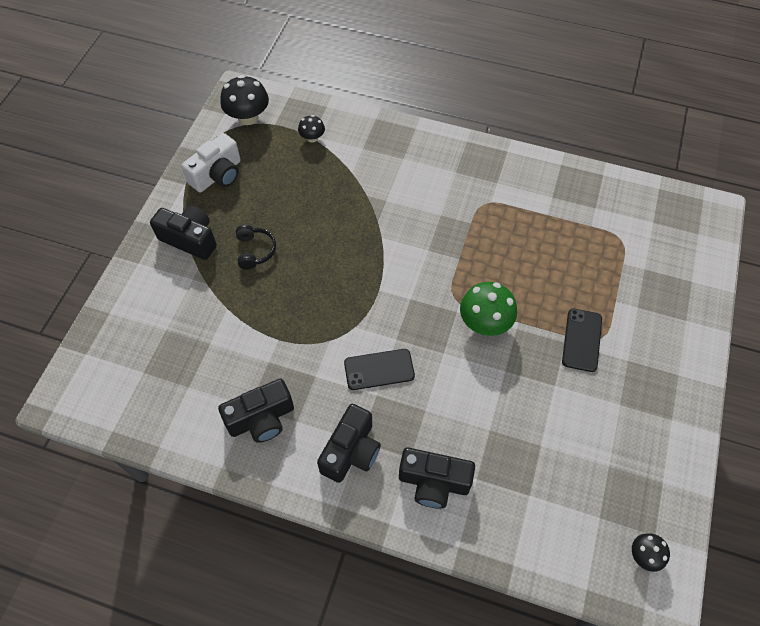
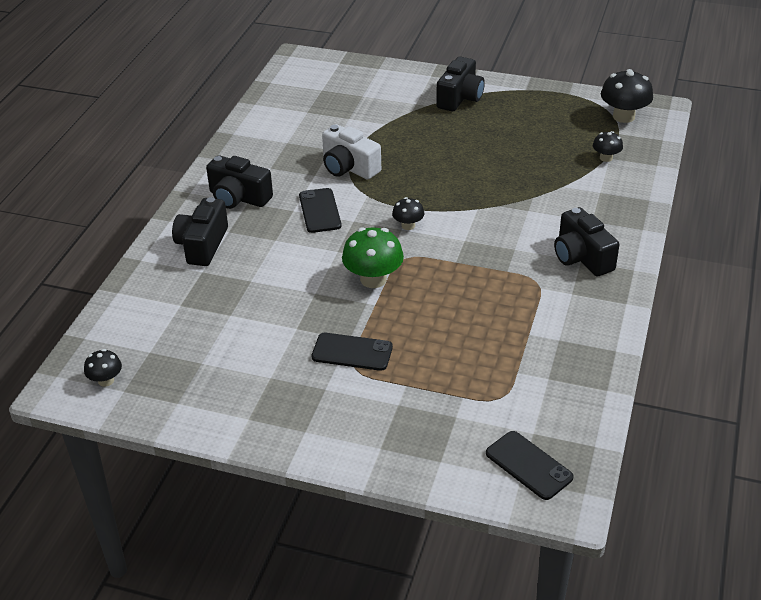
camera: 90 degrees right, 20 degrees down
white camera [182,133,241,192] -> white camera moved to [322,124,381,179]
black camera [218,379,294,443] -> black camera moved to [554,207,619,277]
black headphones [236,225,276,270] -> none
none -> black mushroom [392,197,424,230]
none -> black phone [486,431,574,500]

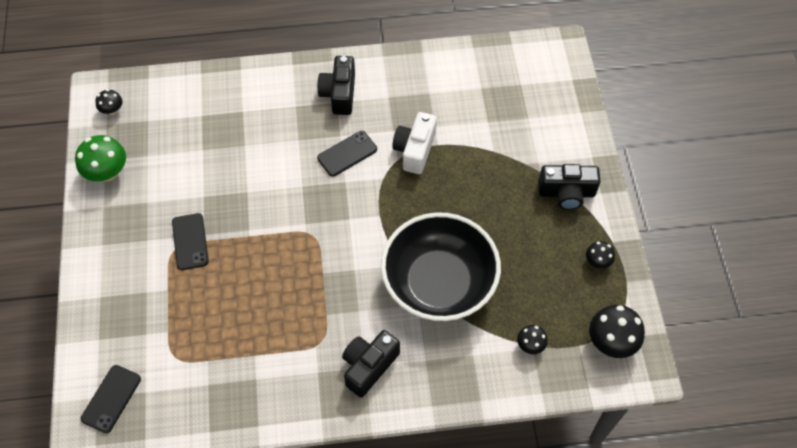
camera: 65 degrees right, 20 degrees up
black camera [172,197,228,266] -> none
green mushroom [342,227,404,288] -> green mushroom moved to [75,135,126,182]
black mushroom [392,197,424,230] -> black mushroom moved to [586,241,615,269]
none -> black bowl [381,212,501,321]

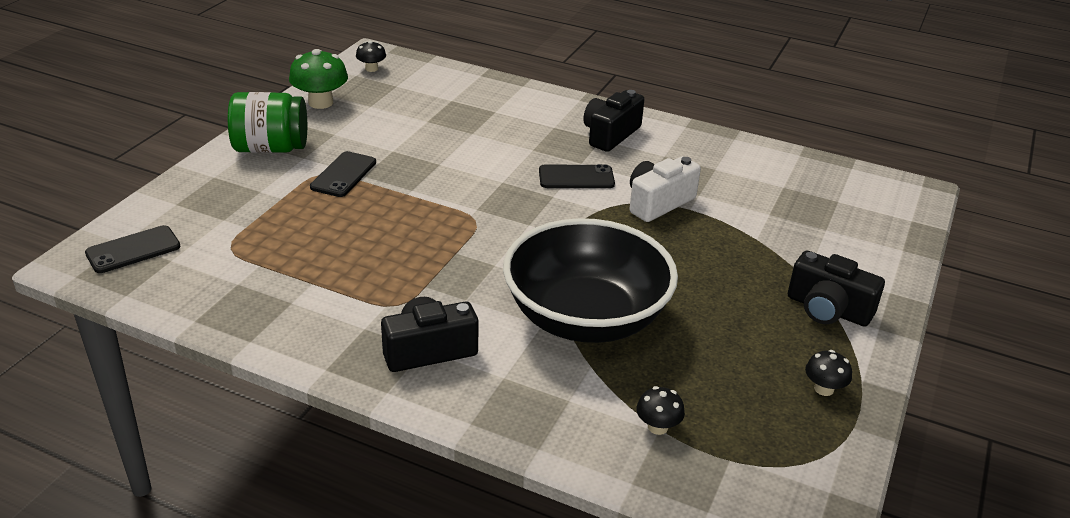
camera: 30 degrees right, 25 degrees down
black mushroom [589,305,645,358] -> none
none -> green jar [228,92,307,153]

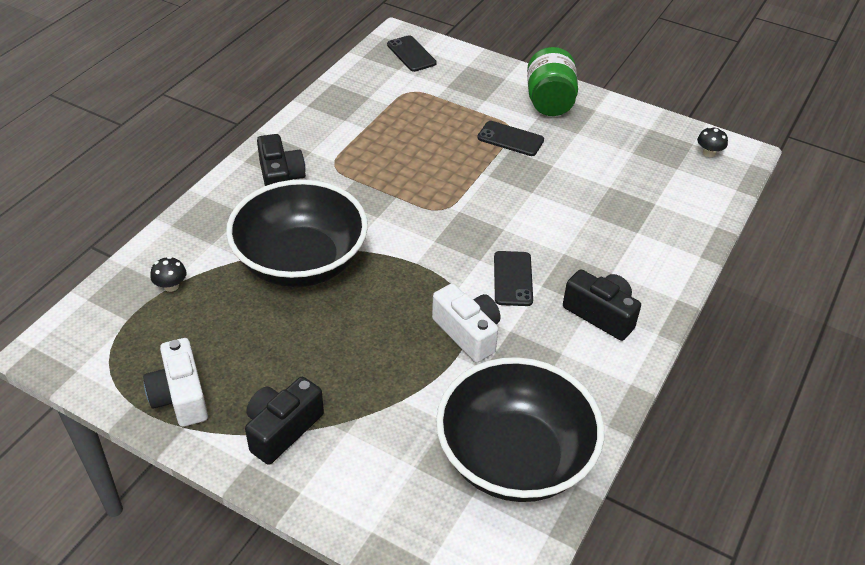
camera: 95 degrees right, 10 degrees up
green mushroom [289,49,348,109] -> none
black mushroom [805,350,852,396] -> white camera [143,338,208,427]
none -> black bowl [436,357,604,502]

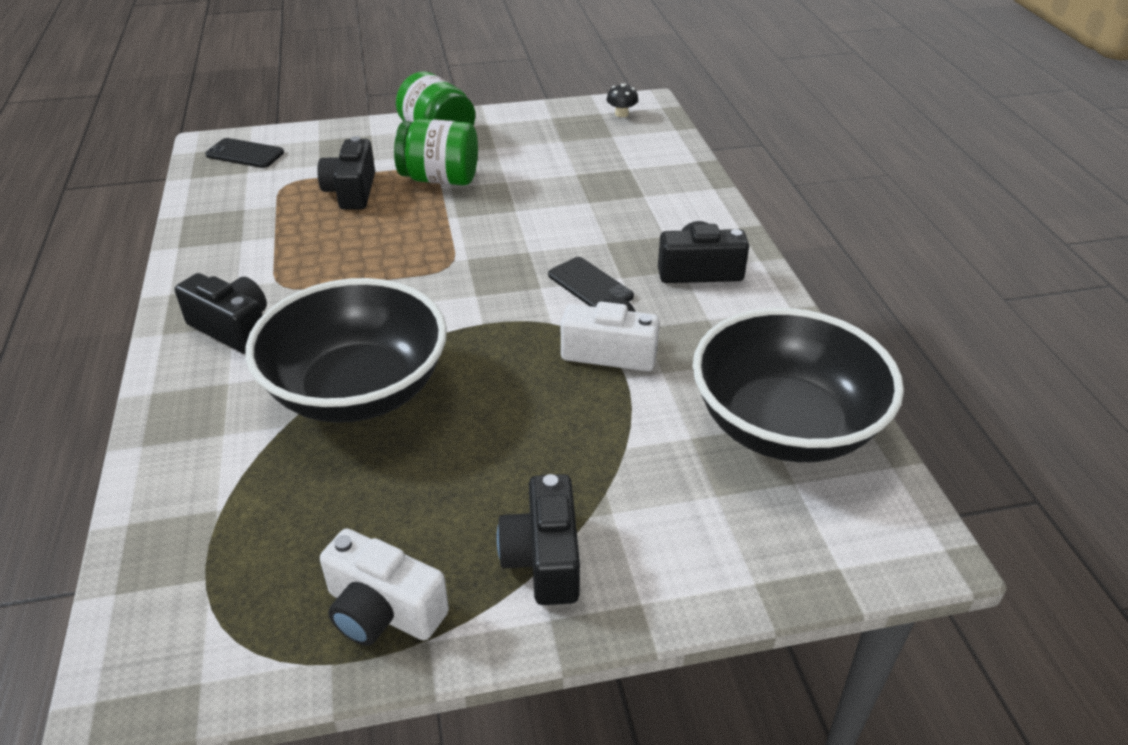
camera: 40 degrees left, 5 degrees down
black mushroom [150,256,187,292] -> none
black phone [477,121,544,156] -> green jar [394,119,478,186]
none -> black camera [317,136,375,210]

